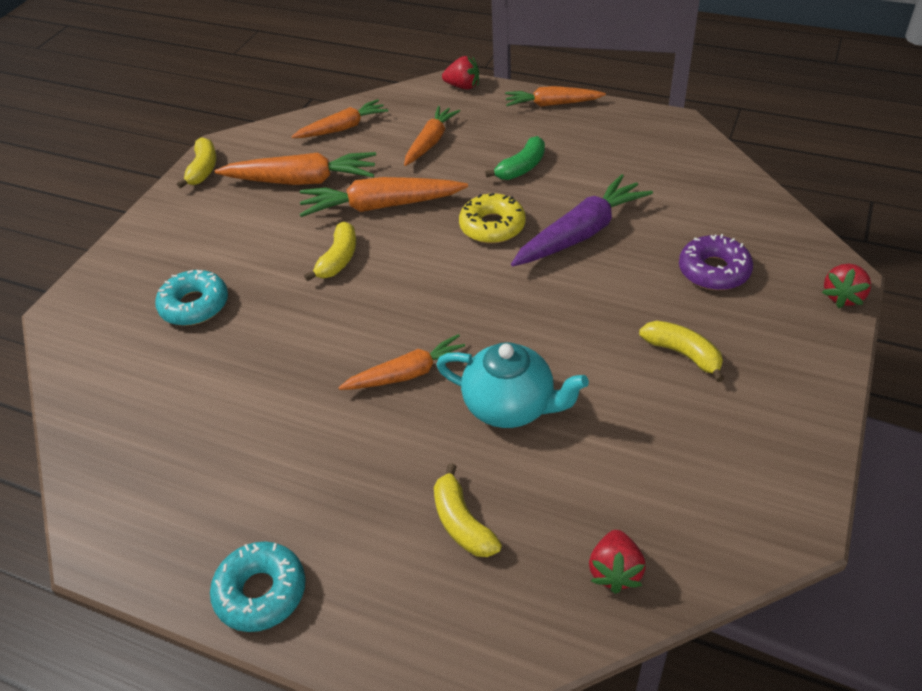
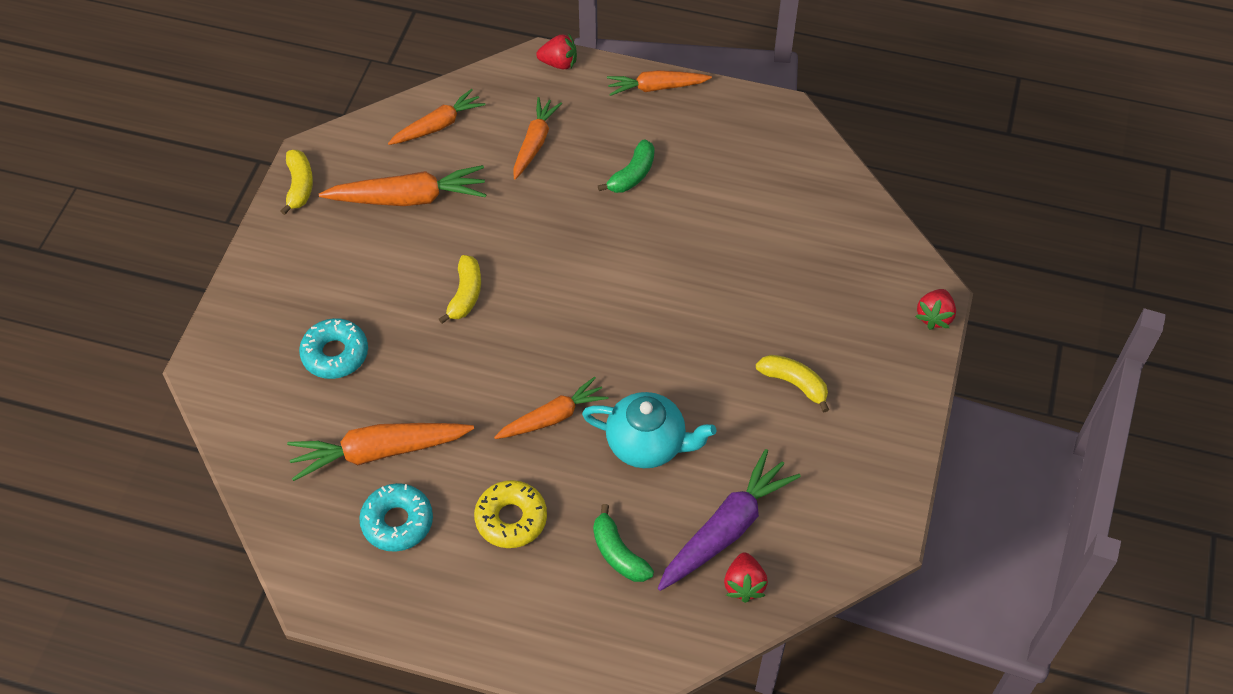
camera: 10 degrees left, 10 degrees up
turquoise donut [210,541,306,632] -> turquoise donut moved to [359,483,433,552]
orange carrot [299,177,468,217] -> orange carrot moved to [287,423,474,481]
yellow banana [434,463,502,557] -> green banana [593,504,654,582]
yellow donut [459,193,526,244] -> yellow donut moved to [474,480,547,548]
purple carrot [511,174,653,266] -> purple carrot moved to [658,449,801,591]
purple donut [679,234,753,290] -> none

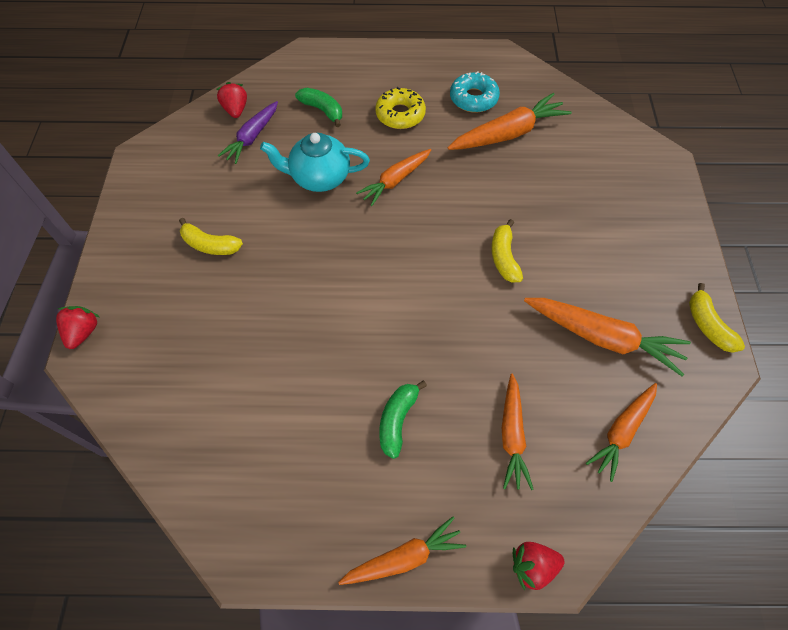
camera: 165 degrees right, 5 degrees up
turquoise donut [299,318,368,379] -> none
orange carrot [319,165,486,206] -> orange carrot turned 135 degrees counterclockwise [524,298,691,376]
purple carrot [658,449,801,591] -> purple carrot [218,101,278,164], size x0.66

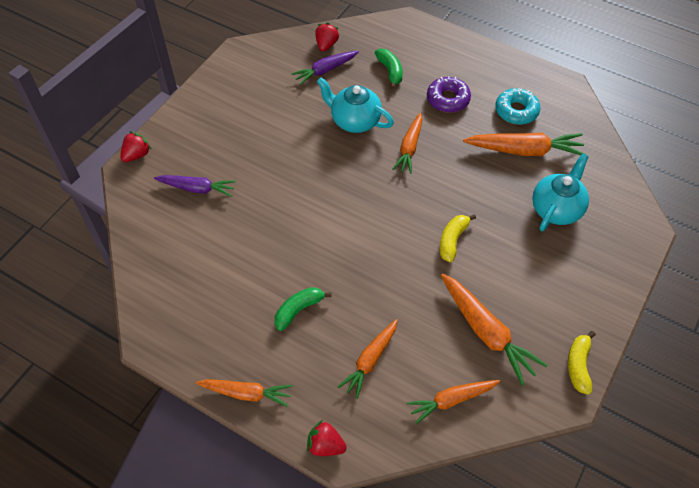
camera: 30 degrees right, 5 degrees down
yellow banana [179,218,243,255] -> none
orange carrot [356,149,431,206] -> orange carrot turned 60 degrees counterclockwise [392,113,422,174]
yellow donut [375,87,426,129] -> purple donut [427,76,471,113]
none -> purple carrot [154,175,236,197]
none -> turquoise teapot [532,153,589,231]

